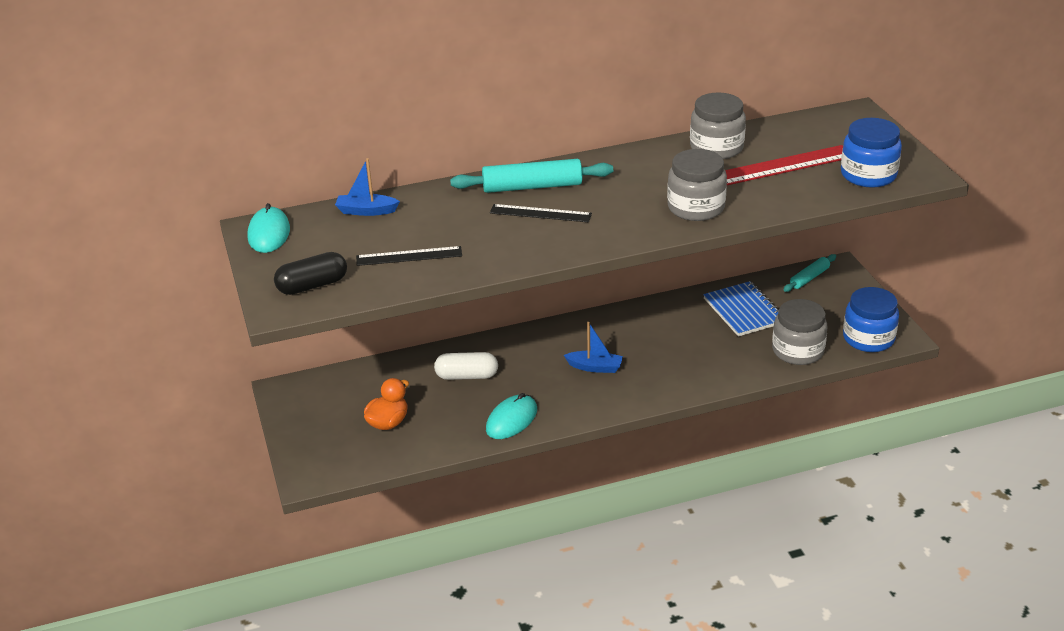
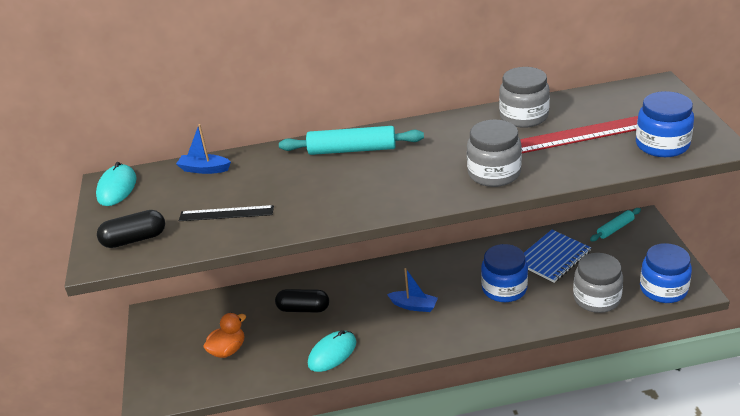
camera: 10 degrees right, 0 degrees up
white capsule [434,352,498,380] -> black capsule [275,289,329,313]
black ruler [490,204,592,222] -> none
blue notebook [703,281,778,337] -> blue notebook turned 60 degrees clockwise [524,230,591,283]
none -> blue jar [481,244,528,302]

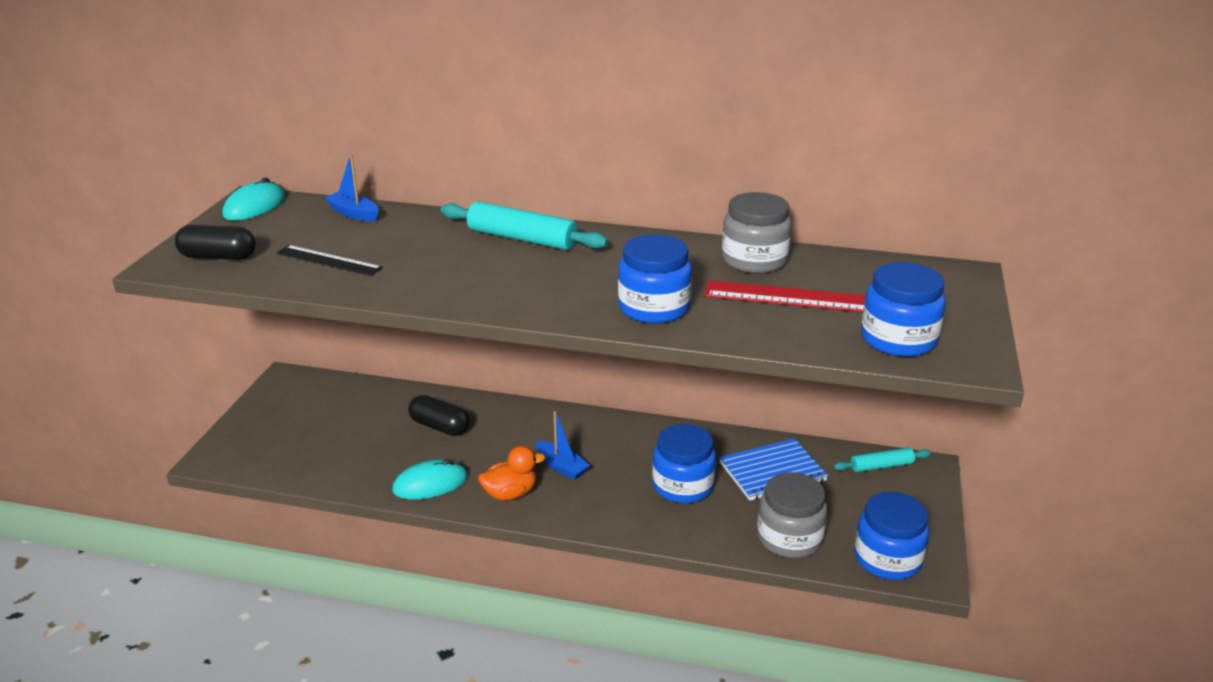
camera: 20 degrees right, 5 degrees down
orange duck [203,313,246,358] -> orange duck moved to [478,446,545,500]
grey jar [467,119,522,187] -> blue jar [618,234,692,324]

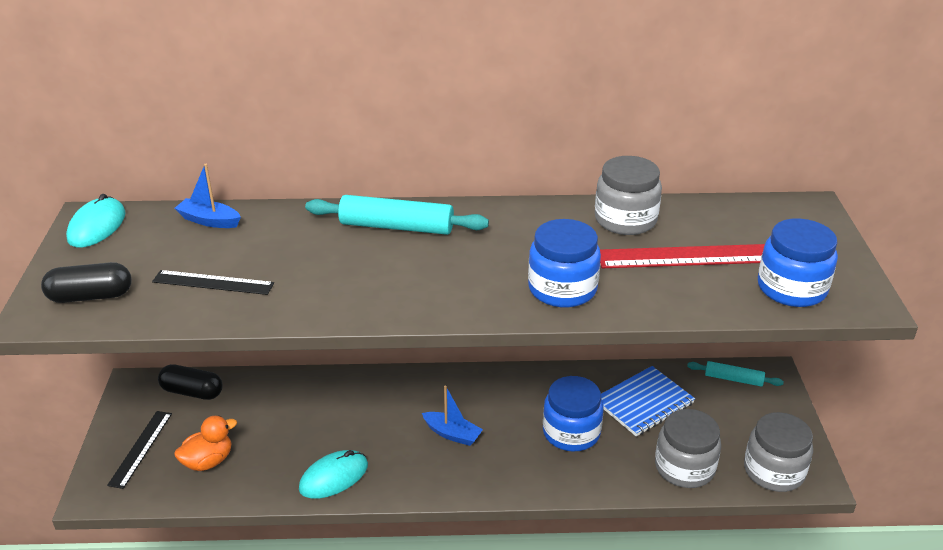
camera: 15 degrees left, 5 degrees up
black capsule [408,395,470,436] -> black capsule moved to [158,364,223,400]
orange duck [478,446,545,500] -> orange duck moved to [174,416,237,471]
turquoise rolling pin [834,448,931,472] -> turquoise rolling pin turned 45 degrees clockwise [687,361,784,386]
blue jar [854,492,929,580] -> grey jar [744,412,813,492]
none -> black ruler [107,411,172,489]

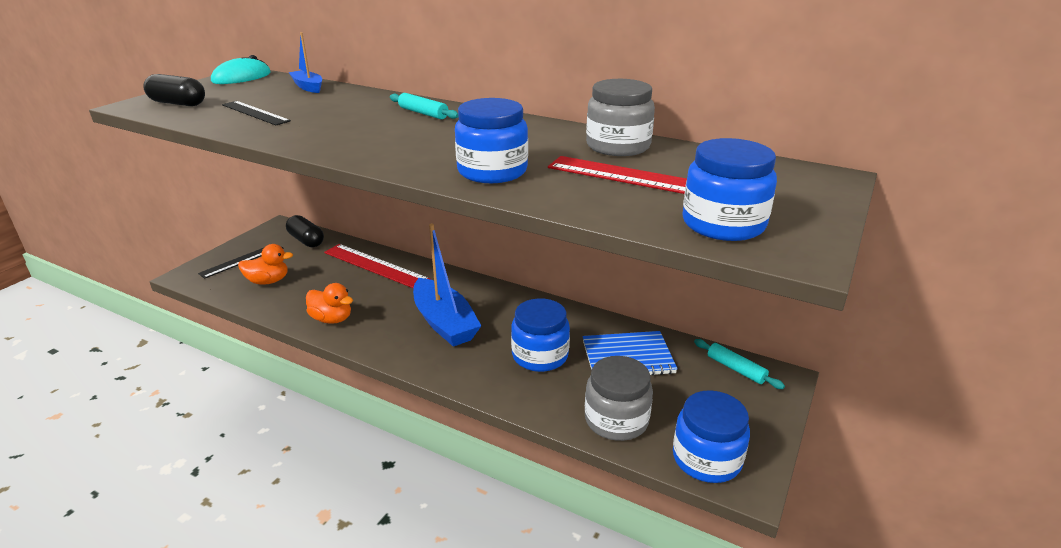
camera: 30 degrees right, 5 degrees down
turquoise mouse [299,450,368,499] -> orange duck [306,283,353,324]
turquoise rolling pin [305,195,489,235] -> turquoise rolling pin [390,93,458,119], size x0.59
blue boat [422,386,483,446] -> blue boat [413,224,481,347], size x1.87
grey jar [744,412,813,492] -> blue jar [673,390,750,483]
none -> red ruler [324,244,431,288]

